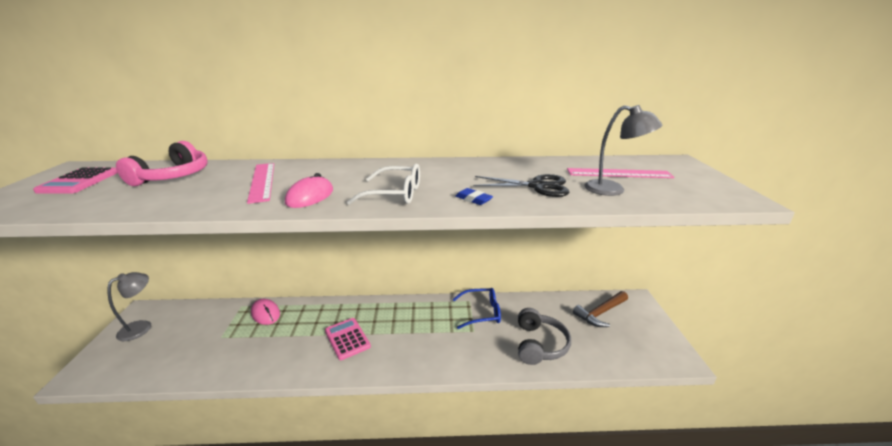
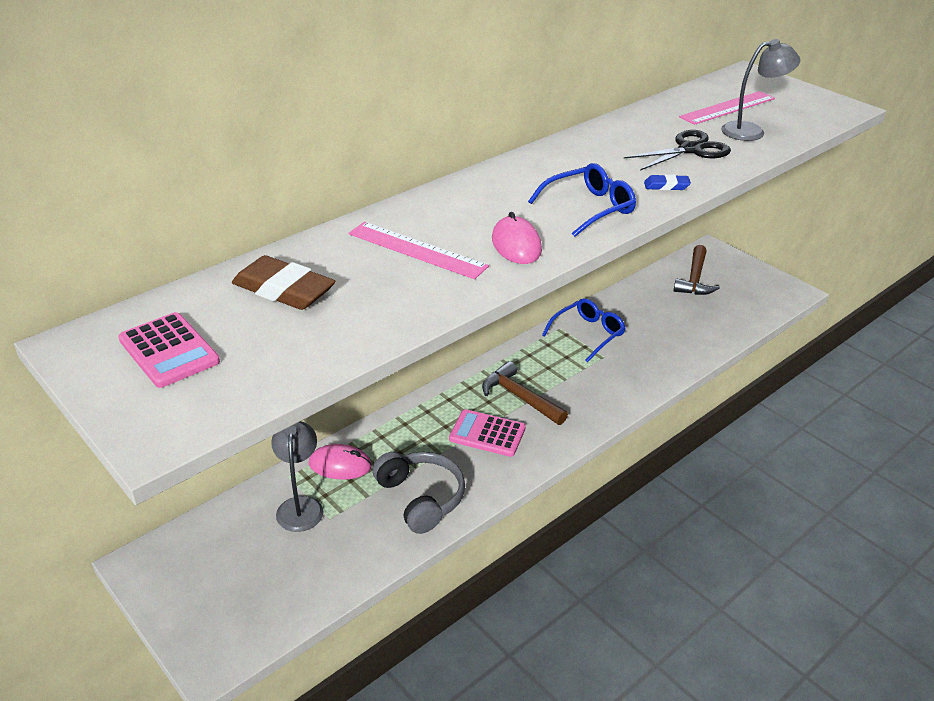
camera: 40 degrees left, 10 degrees up
grey lamp [108,272,151,341] -> grey lamp moved to [271,421,323,532]
pink headphones [116,141,208,186] -> brown eraser [232,255,336,310]
white glasses [347,164,420,204] -> blue glasses [528,163,636,237]
grey headphones [518,308,571,365] -> grey headphones moved to [372,452,465,534]
none -> brown hammer [482,361,568,425]

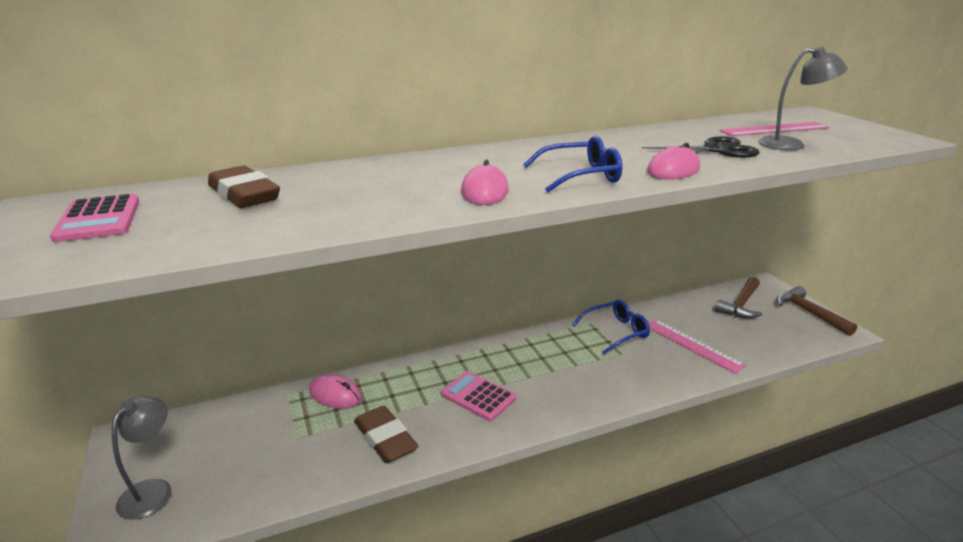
camera: 20 degrees right, 10 degrees down
grey lamp [271,421,323,532] -> grey lamp moved to [112,396,171,520]
pink ruler [349,222,489,279] -> pink ruler moved to [649,319,746,374]
grey headphones [372,452,465,534] -> brown eraser [354,406,418,463]
brown hammer [482,361,568,425] -> brown hammer moved to [777,286,858,336]
blue eraser [644,174,691,190] -> pink mouse [647,143,700,180]

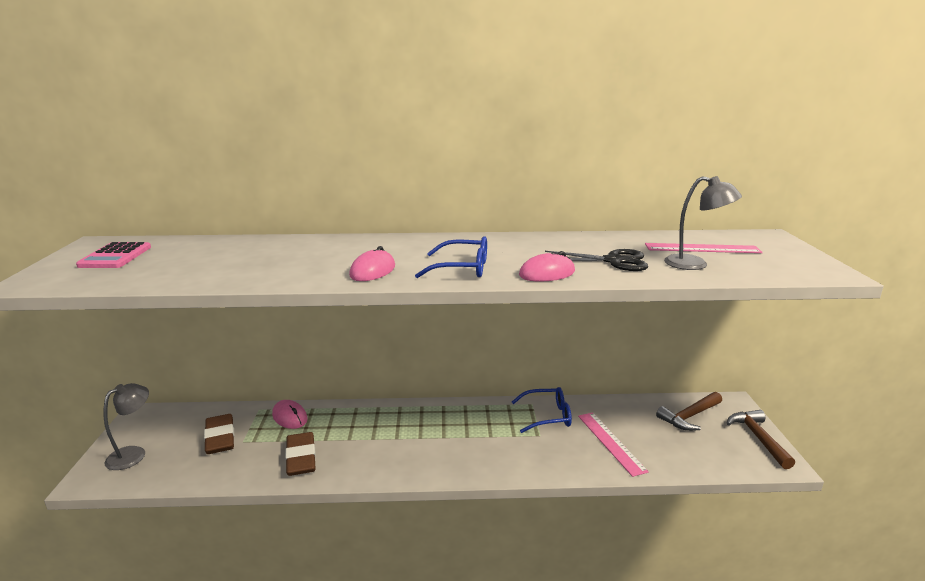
camera: 20 degrees right, 5 degrees down
brown eraser [208,165,280,208] -> brown eraser moved to [204,414,234,454]
pink calculator [441,371,516,421] -> none

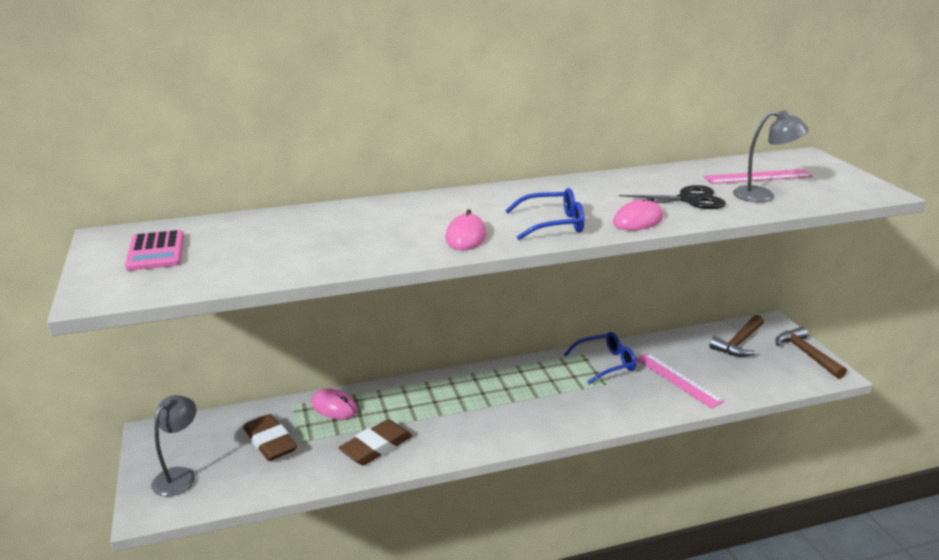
camera: 15 degrees left, 5 degrees up
brown eraser [285,432,316,476] -> brown eraser turned 75 degrees clockwise [338,419,413,465]

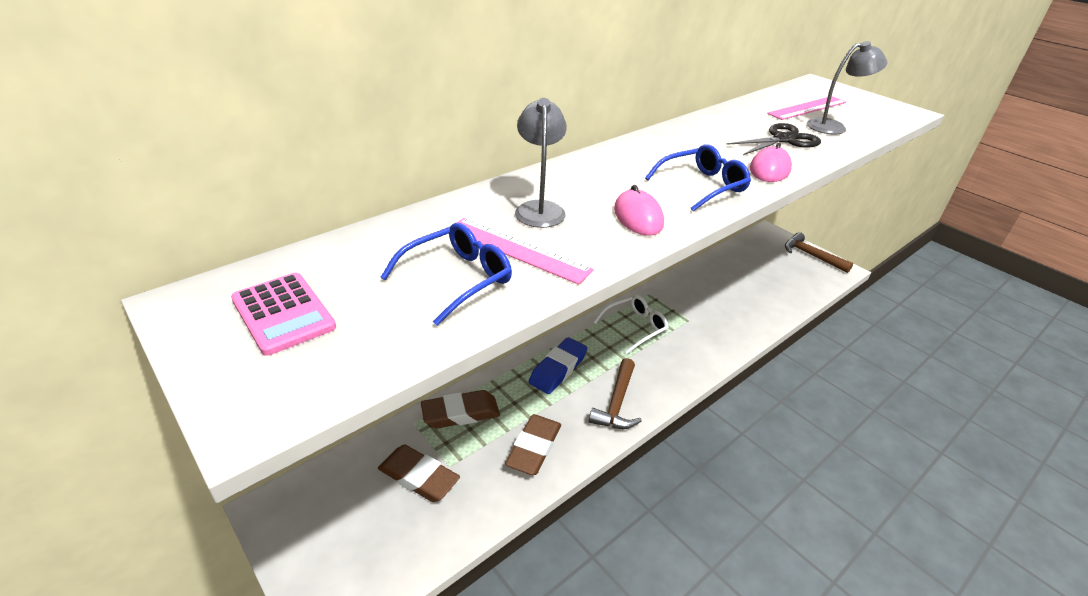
camera: 25 degrees left, 10 degrees up
grey lamp [151,395,196,497] -> grey lamp moved to [515,98,567,228]
pink mouse [311,388,358,419] -> brown eraser [421,390,500,428]
blue glasses [563,332,636,384] -> blue glasses moved to [380,223,512,326]
pink ruler [636,353,724,408] -> pink ruler moved to [450,218,594,285]
brown hammer [709,315,764,357] -> brown hammer moved to [589,358,642,429]
none -> blue eraser [529,337,588,394]
none -> white glasses [593,295,669,354]

